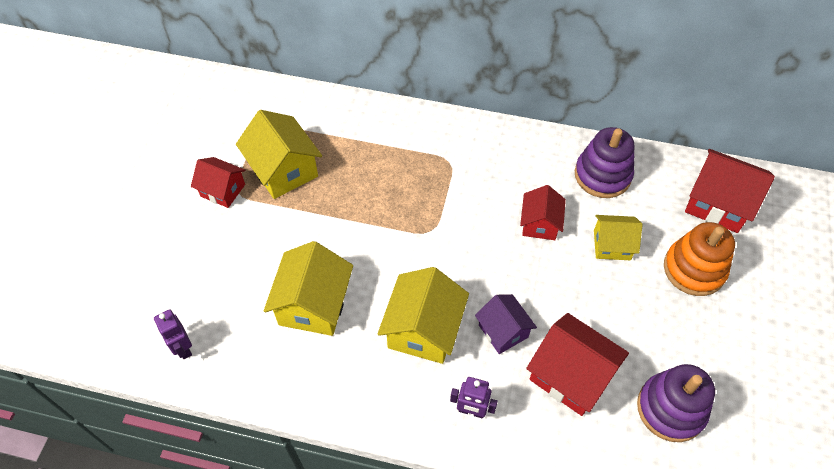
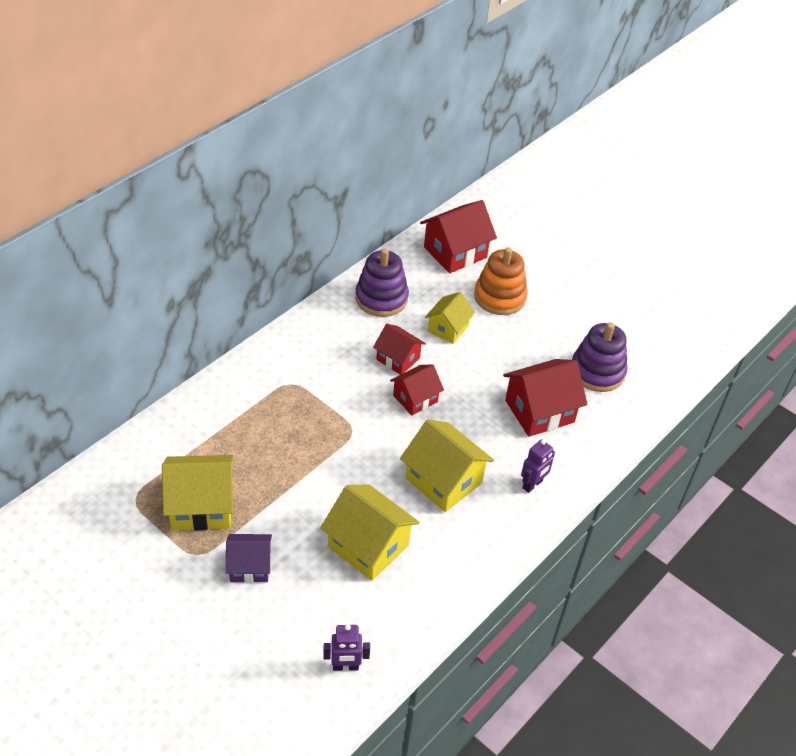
camera: 65 degrees left, 10 degrees down
red house [191,157,245,208] -> red house moved to [390,364,444,416]
purple house [475,294,537,354] -> purple house moved to [226,534,272,583]

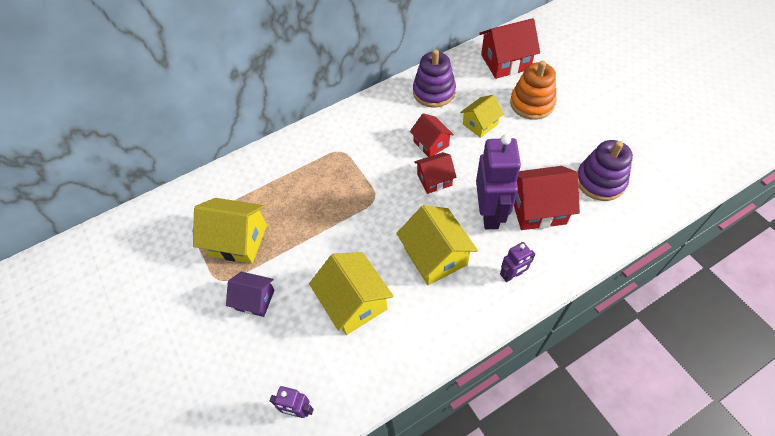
camera: 25 degrees right, 10 degrees up
none -> purple robot [476,134,521,229]

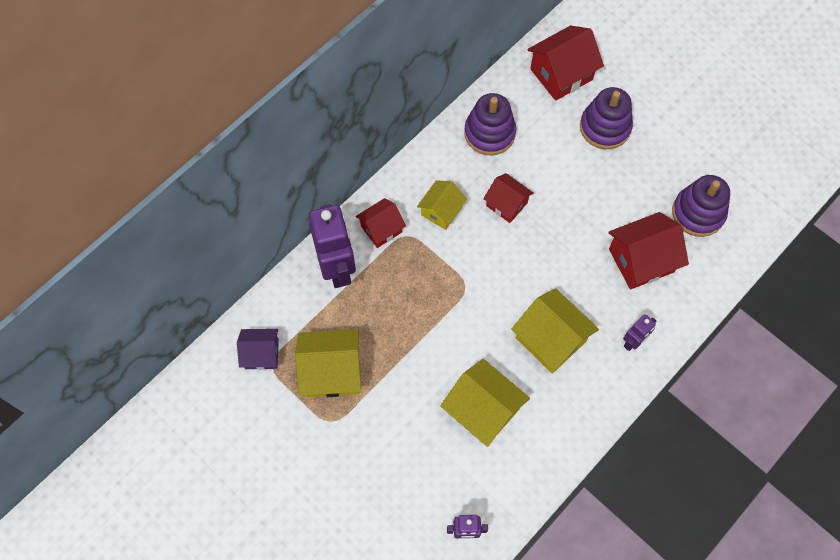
camera: 20 degrees left, 10 degrees up
purple house [226,272,275,317] -> purple house moved to [237,329,279,370]
red house [414,152,457,194] -> red house moved to [356,198,406,248]
yellow house [460,95,504,138] -> yellow house moved to [417,180,467,230]
purple robot [476,134,521,229] -> purple robot moved to [309,204,356,288]
orange stacking toy [510,61,556,120] -> purple stacking toy [580,87,633,149]

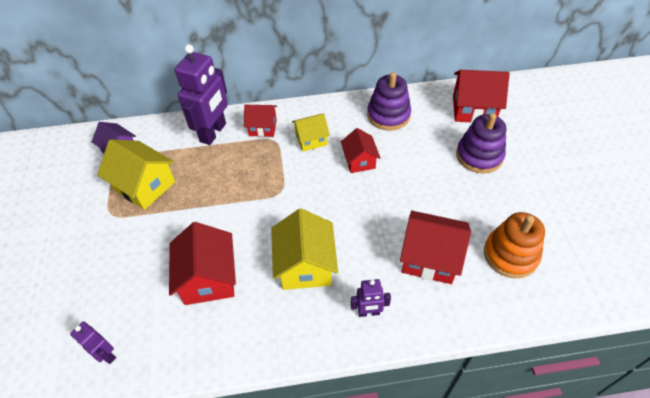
camera: 40 degrees right, 15 degrees down
yellow house [440,359,530,447] -> red house [169,222,236,305]
purple stacking toy [672,175,730,237] -> orange stacking toy [484,212,545,278]

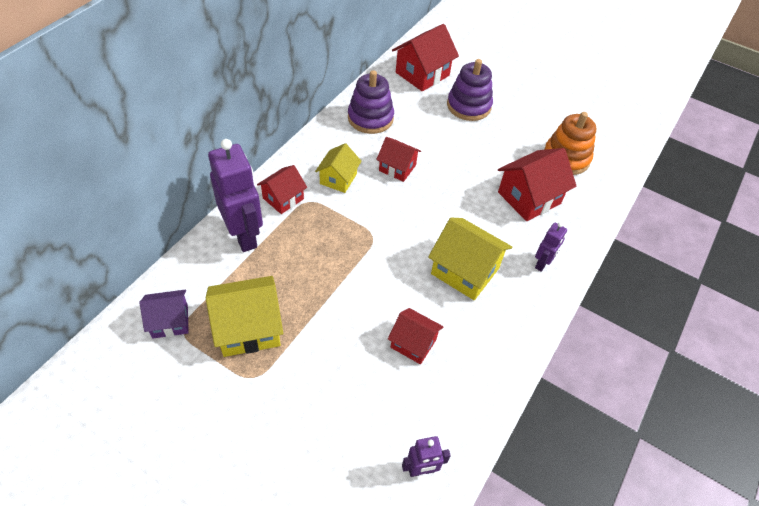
camera: 55 degrees left, 0 degrees up
red house [169,222,236,305] -> red house [388,308,444,364], size x0.62

